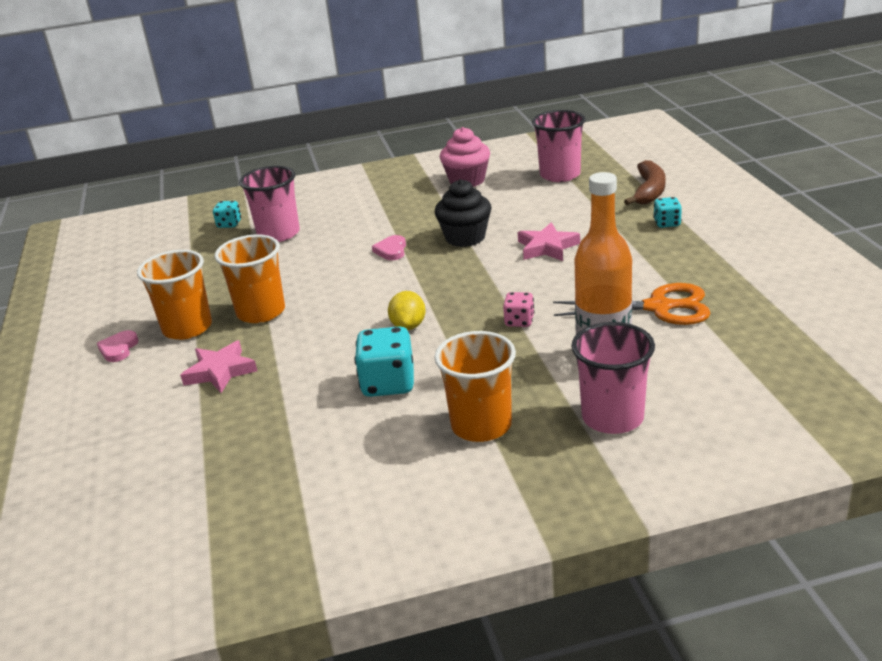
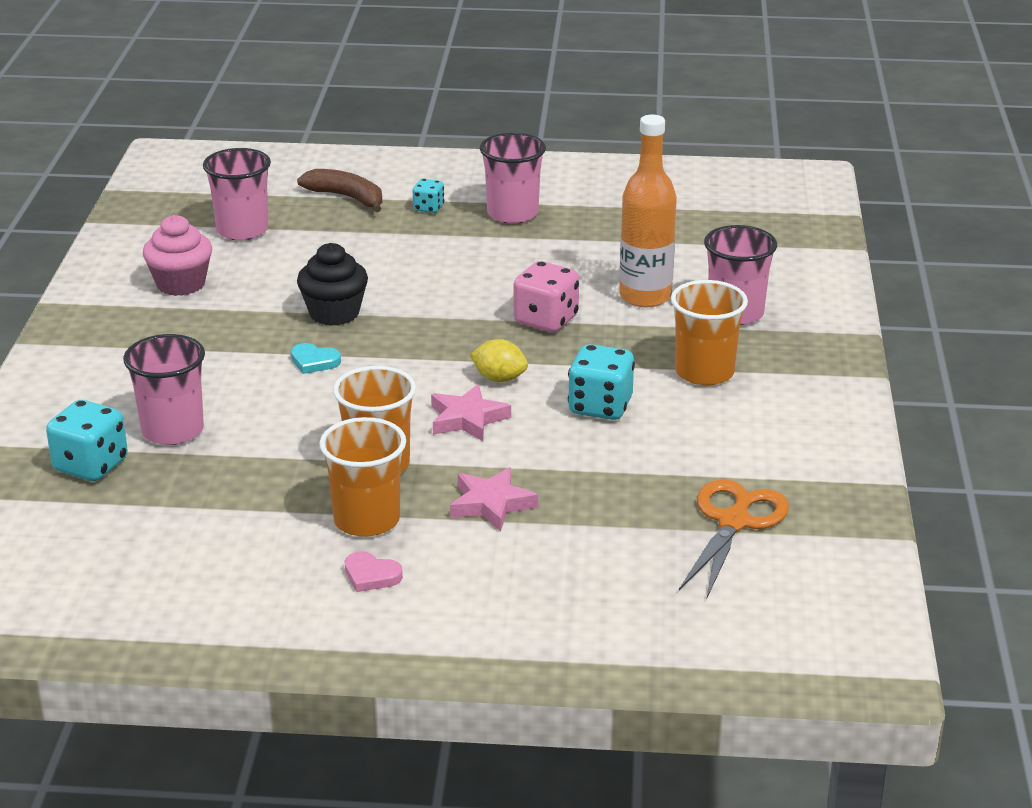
camera: 75 degrees left, 0 degrees up
turquoise dice [213,201,241,228] -> turquoise dice [46,400,128,481], size x1.79
pink heart [372,235,406,260] -> turquoise heart [291,343,341,374]
pink dice [503,292,534,327] -> pink dice [513,261,579,332], size x1.79
pink star [518,222,580,261] -> pink star moved to [431,384,511,441]
orange scissors [553,283,711,325] -> orange scissors moved to [679,480,789,598]
none -> pink cup [480,133,546,224]

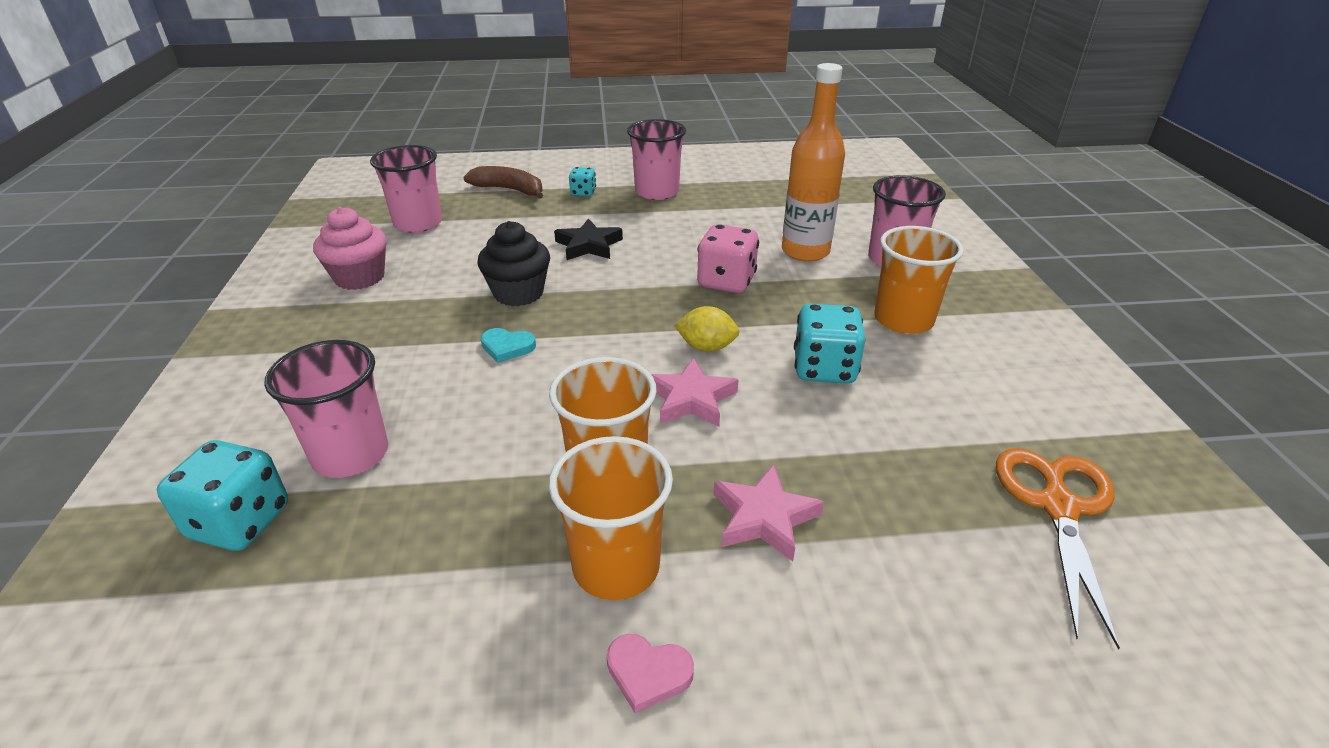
camera: 10 degrees left, 5 degrees up
none -> black star [554,218,623,260]

